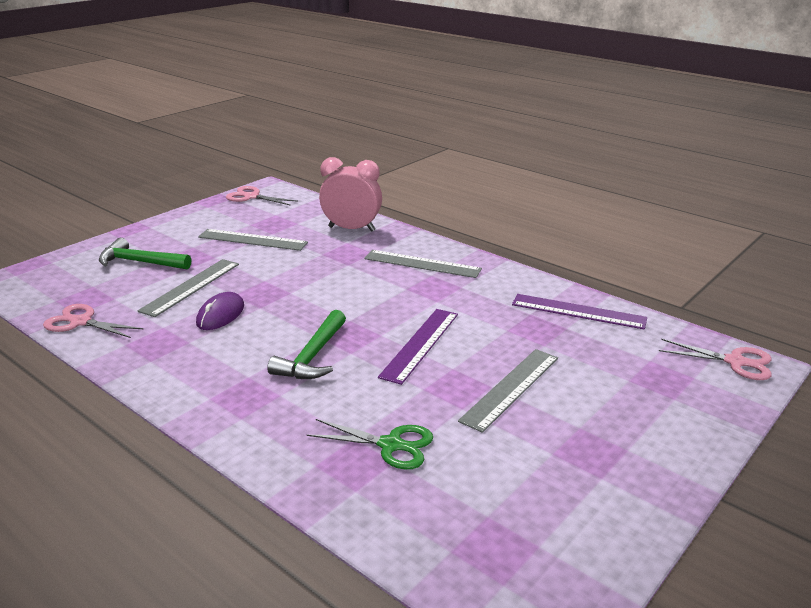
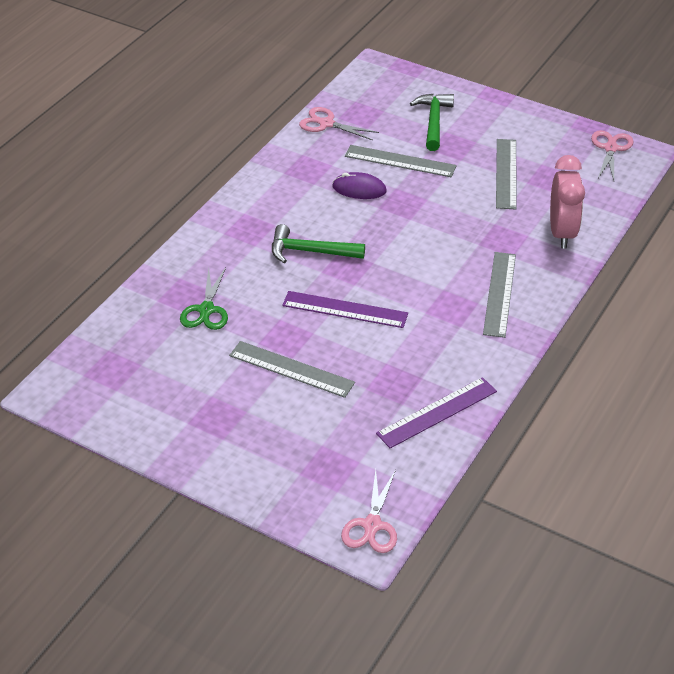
camera: 80 degrees right, 15 degrees up
pink scissors [43,304,143,338] -> pink scissors turned 75 degrees counterclockwise [299,107,379,140]
purple ruler [512,294,647,330] -> purple ruler turned 45 degrees clockwise [376,377,497,448]

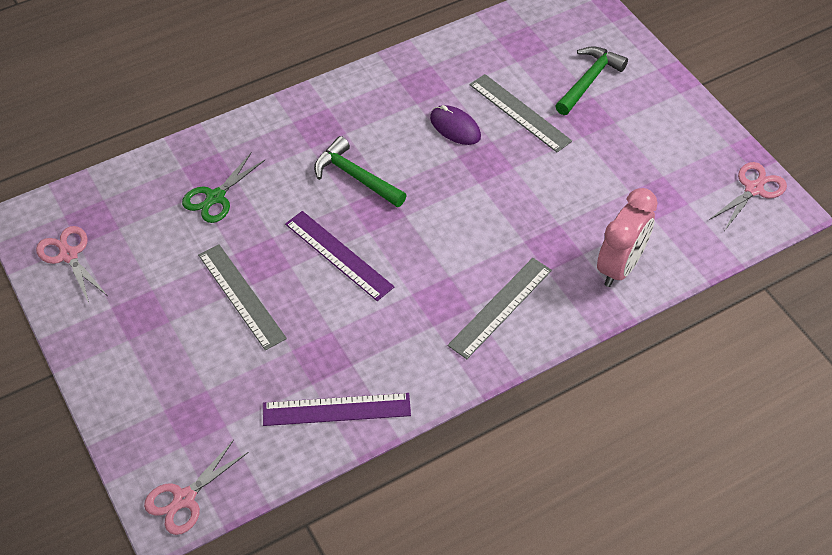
camera: 30 degrees right, 10 degrees up
pink scissors [299,107,379,140] -> pink scissors moved to [36,226,107,303]
grey ruler [496,139,517,210] -> none

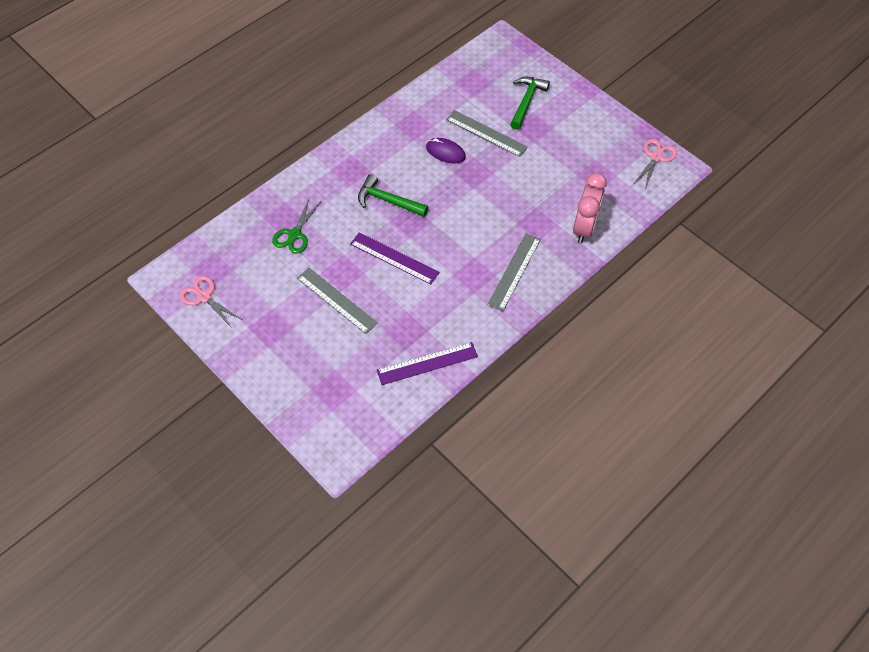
camera: 15 degrees left, 5 degrees up
pink scissors [144,440,249,535] -> none

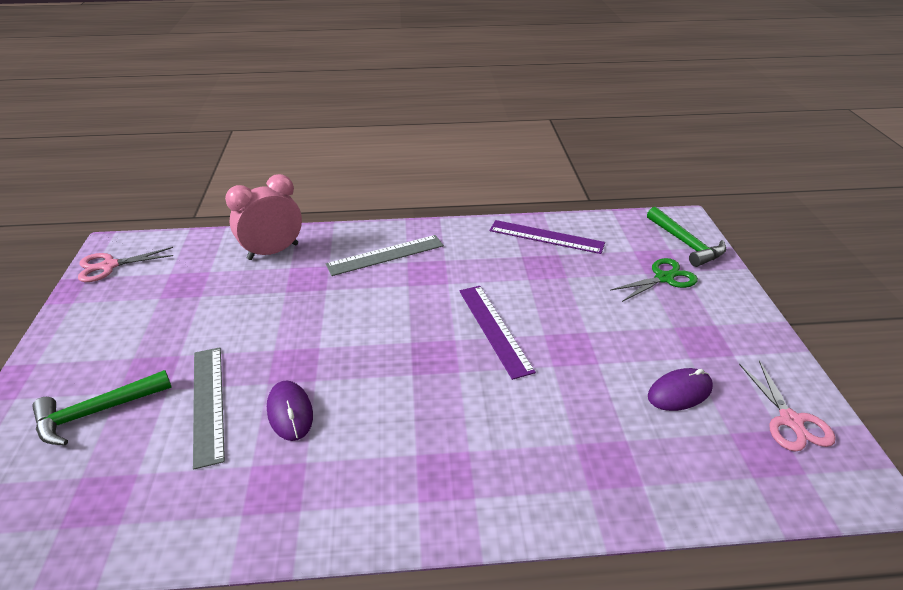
camera: 140 degrees left, 20 degrees down
green scissors [272,199,321,254] -> green scissors moved to [610,258,698,302]
grey ruler [297,268,378,334] -> none
green hammer [358,174,428,217] -> green hammer moved to [647,207,726,267]
none -> purple mouse [648,368,713,411]

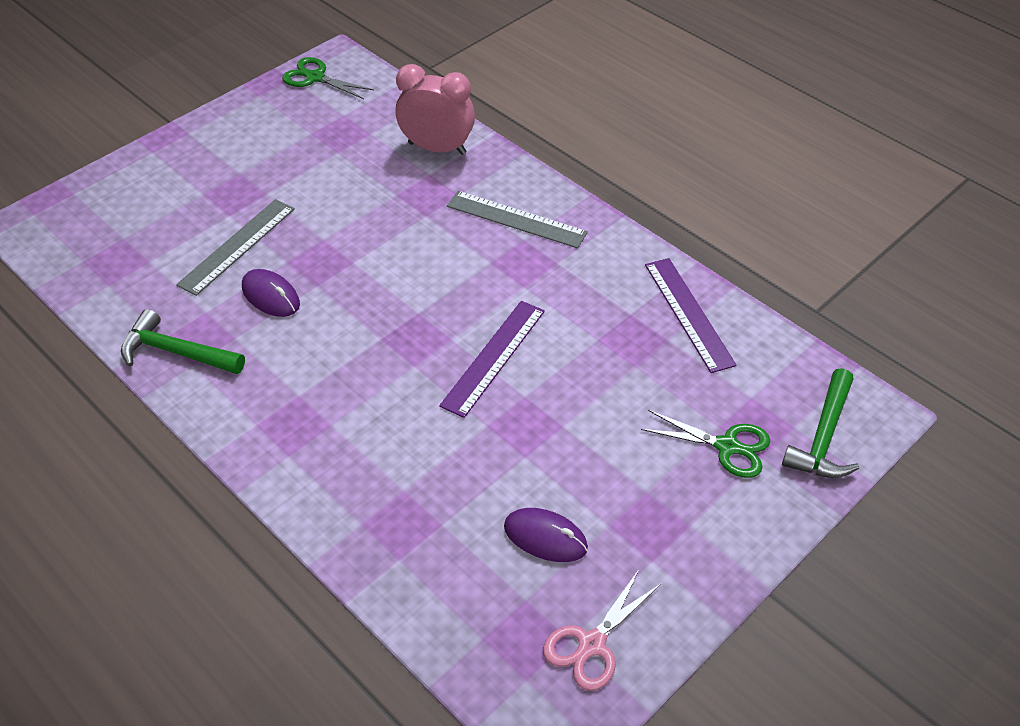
camera: 50 degrees right, 10 degrees up
green hammer [32,370,172,445] -> green hammer moved to [121,309,245,374]
pink scissors [78,247,173,282] -> green scissors [282,57,374,99]
purple mouse [267,380,313,441] -> purple mouse turned 75 degrees counterclockwise [242,269,300,317]

